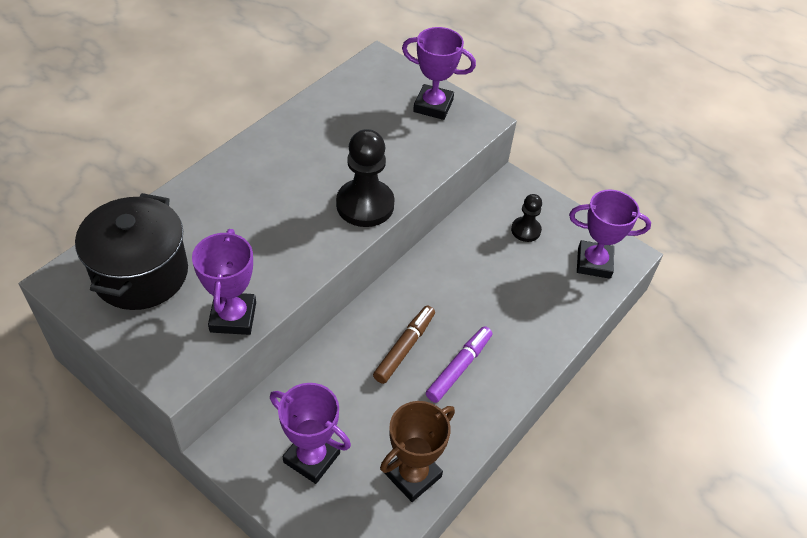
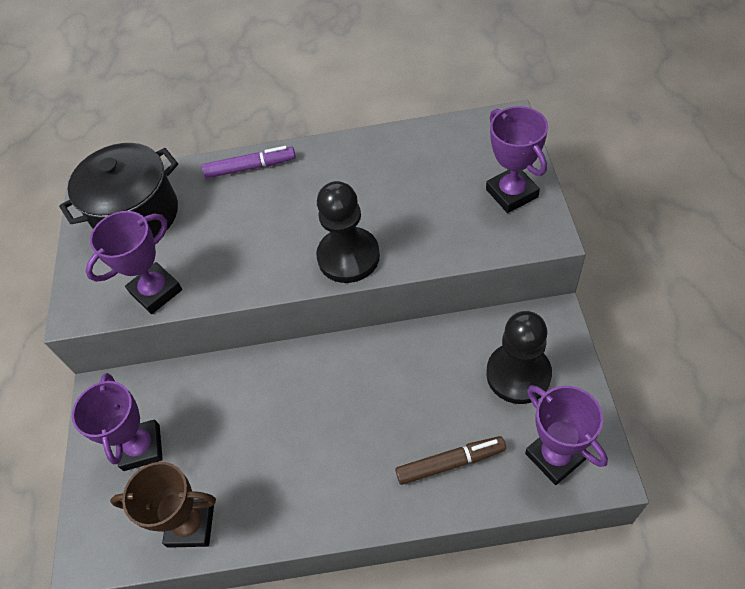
camera: 55 degrees right, 5 degrees up
brown marker [373,305,435,384] -> brown marker moved to [395,436,506,485]
purple marker [426,326,492,403] -> purple marker moved to [202,146,296,178]
black pawn [511,194,542,242] -> black pawn [486,311,552,404], size x1.79

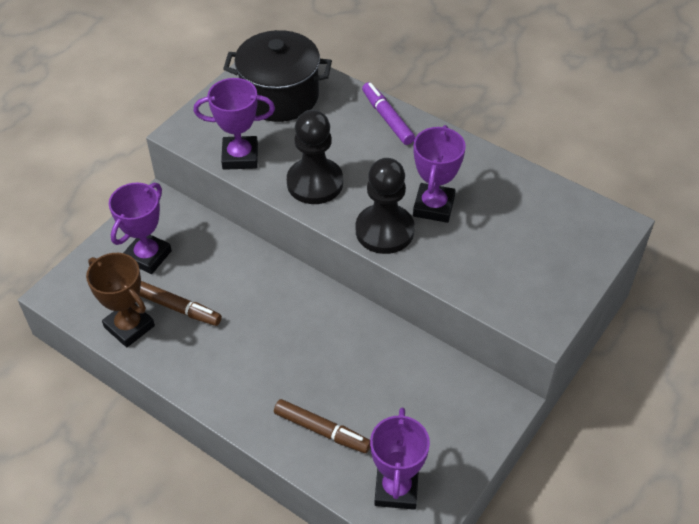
camera: 35 degrees right, 5 degrees down
purple marker [202,146,296,178] -> purple marker turned 150 degrees counterclockwise [362,82,415,145]
purple trophy [486,106,548,213] -> purple trophy moved to [413,125,466,223]
black pawn [486,311,552,404] -> black pawn moved to [287,110,343,204]
none -> brown marker [139,281,222,326]

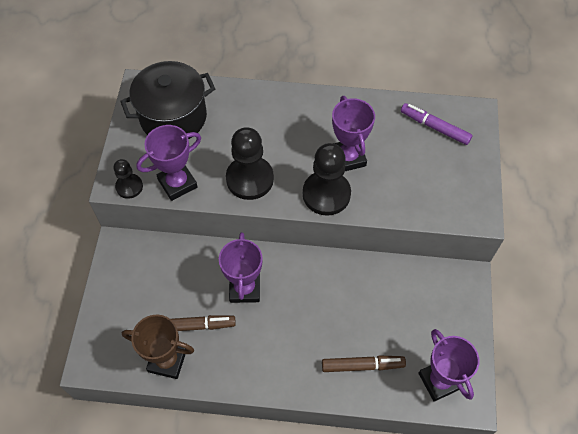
camera: 30 degrees left, 10 degrees up
purple trophy [109,183,172,274] -> purple trophy moved to [219,232,263,303]
purple marker [362,82,415,145] -> purple marker moved to [401,103,472,145]
none -> black pawn [113,159,143,199]

